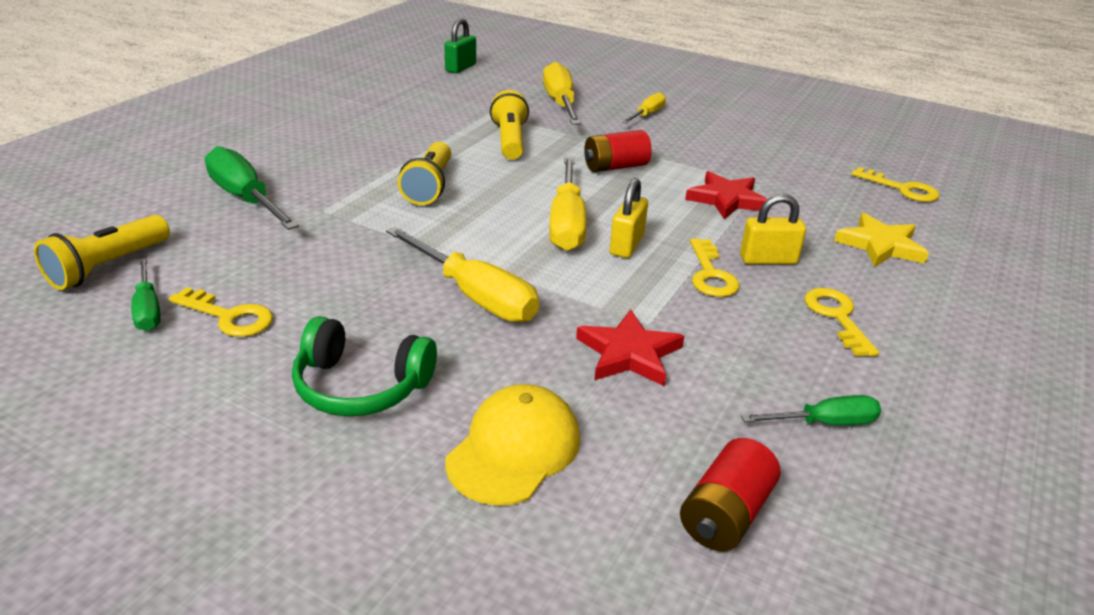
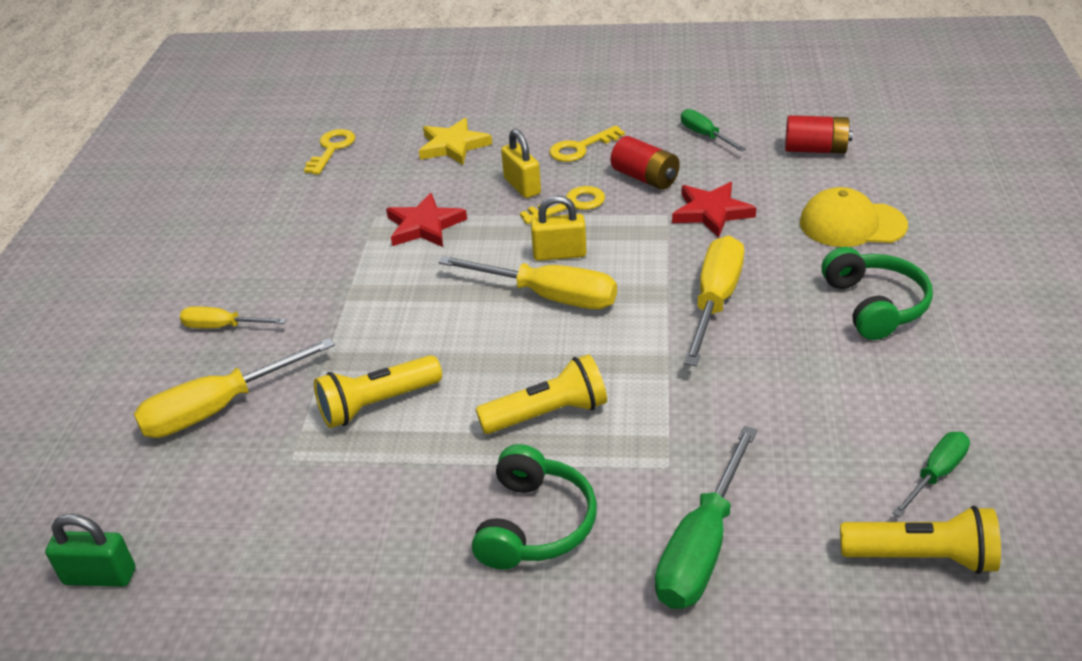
camera: 110 degrees left, 5 degrees up
yellow key [169,287,273,337] -> none
yellow screwdriver [549,157,586,251] -> yellow screwdriver turned 45 degrees clockwise [438,256,617,309]
red battery [584,130,652,172] -> red battery moved to [611,136,680,190]
none -> green headphones [472,444,597,570]

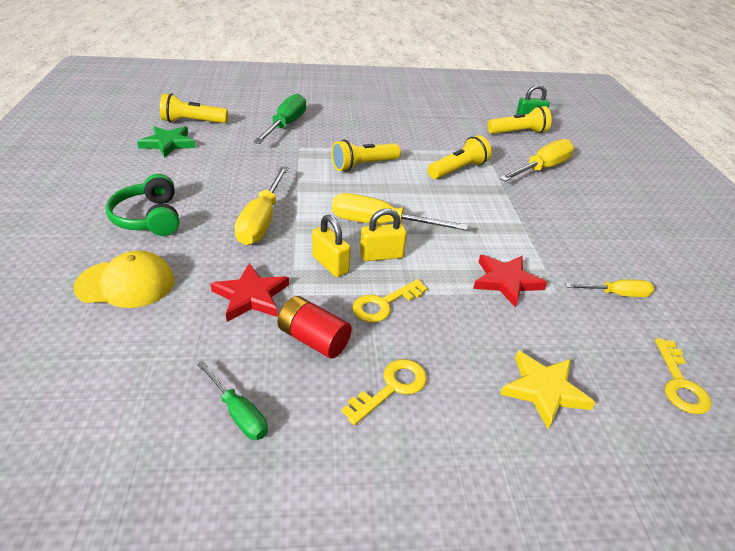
camera: 165 degrees right, 0 degrees up
yellow screwdriver [180,306,286,328] -> yellow screwdriver moved to [565,279,654,297]
green headphones [472,444,597,570] -> none
yellow padlock [501,129,541,198] -> yellow padlock moved to [312,215,351,277]
red battery [785,115,853,154] -> none
green screwdriver [892,432,970,517] -> green star [137,126,196,157]
none -> yellow flashlight [488,106,552,134]

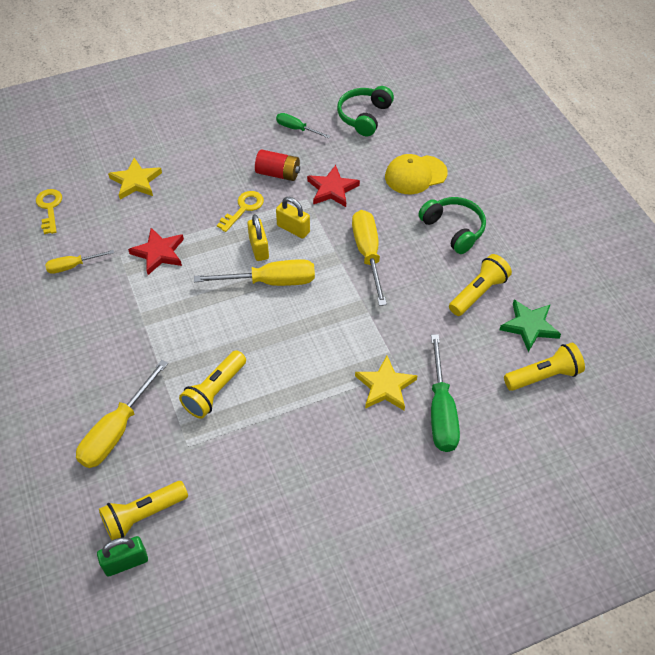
camera: 165 degrees right, 15 degrees up
yellow flashlight [332,140,401,172] -> yellow flashlight moved to [449,254,512,316]
yellow key [341,359,427,425] -> none
yellow padlock [360,208,407,261] -> yellow padlock turned 75 degrees counterclockwise [247,214,269,261]
none -> green headphones [337,86,394,136]
none -> yellow star [355,356,418,410]

